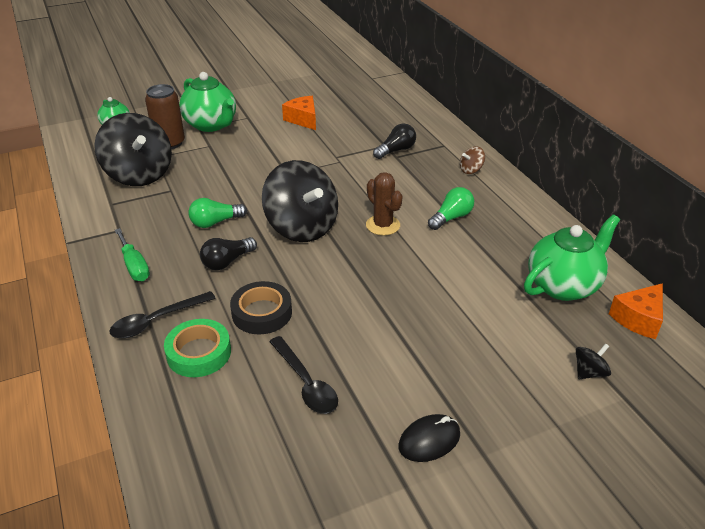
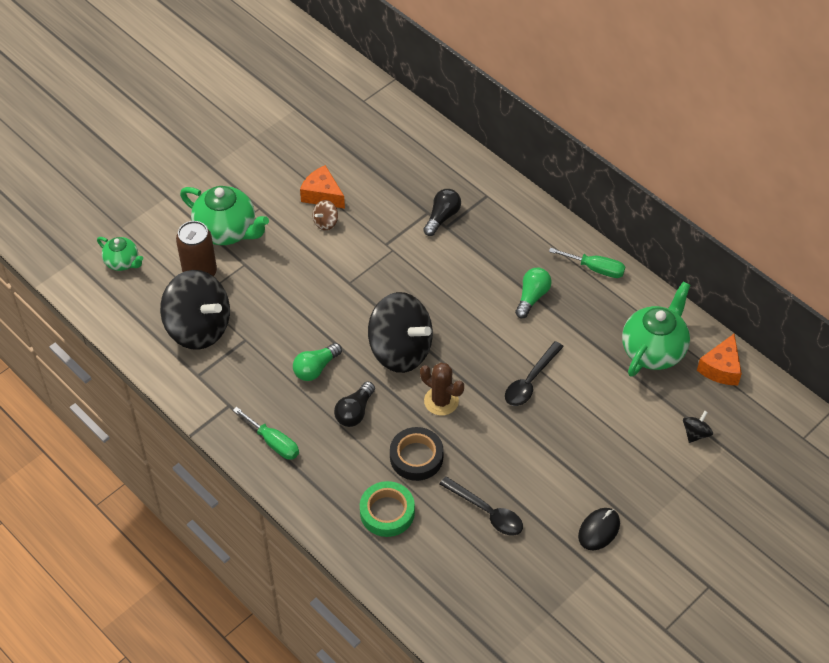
camera: 20 degrees left, 15 degrees up
black spoon [109,291,216,338] -> black spoon moved to [505,341,564,406]
brown cactus [366,172,403,235] -> brown cactus moved to [420,363,464,415]
brown spinning top [460,146,485,174] -> brown spinning top moved to [313,200,338,230]
none -> green screwdriver [549,248,625,278]

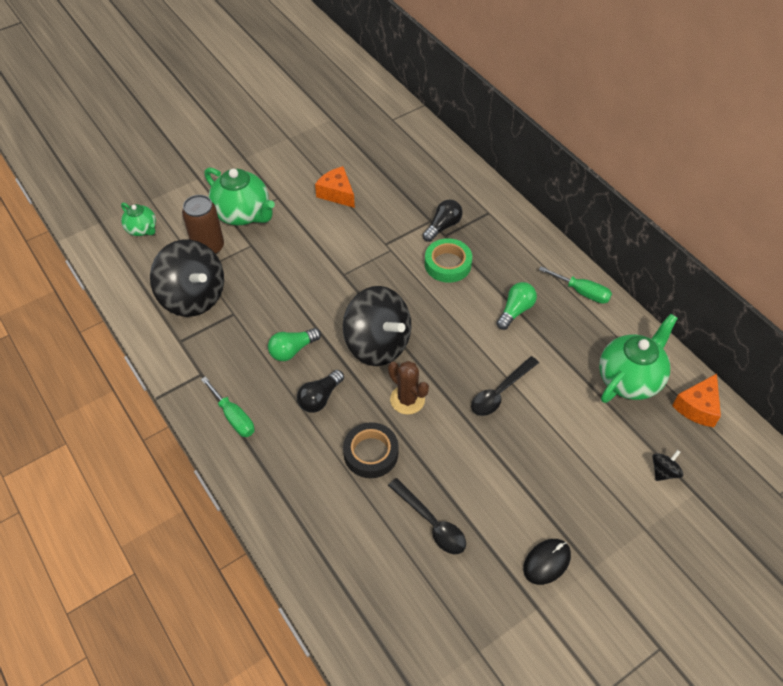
camera: 10 degrees right, 0 degrees up
brown spinning top [313,200,338,230] -> none
green tape [360,481,415,537] -> green tape moved to [425,238,472,283]

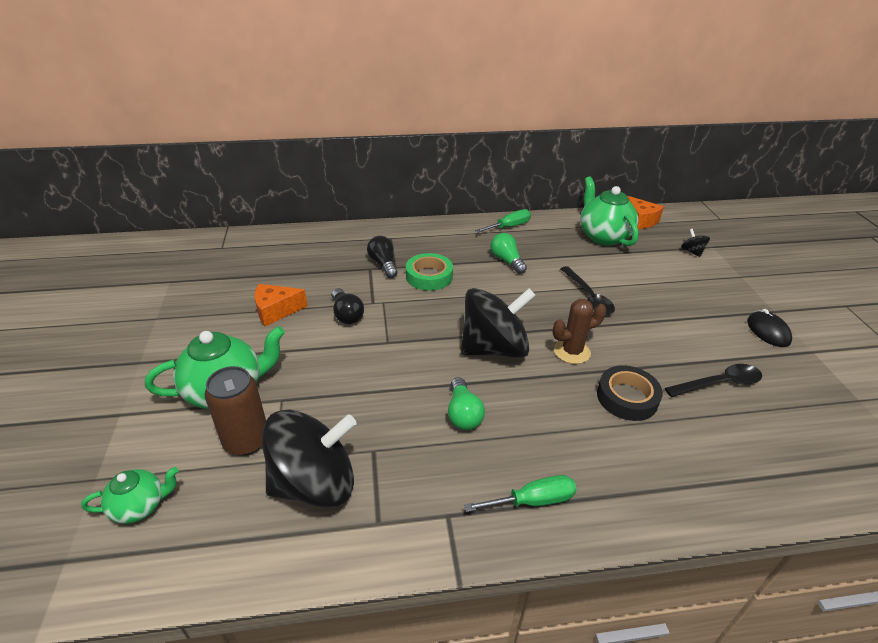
camera: 65 degrees left, 15 degrees down
black light bulb [297,370,344,413] -> black light bulb moved to [331,288,364,324]

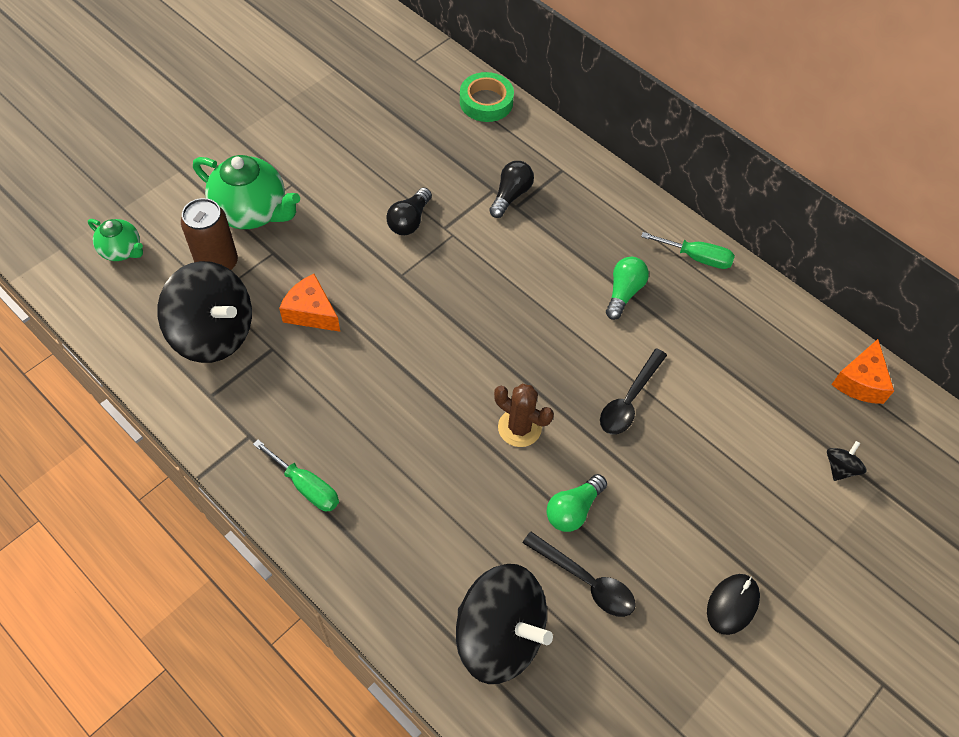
camera: 50 degrees right, 20 degrees up
orange cheese [254,284,307,326] -> orange cheese moved to [279,274,340,332]
green tape [406,253,453,291] -> green tape moved to [460,72,514,122]
green light bulb [448,377,485,430] -> green light bulb moved to [547,474,607,532]
black spinning top [461,288,536,358] -> black spinning top moved to [456,564,553,684]
green teapot [580,176,639,246] -> none
black tape [597,365,663,421] -> none

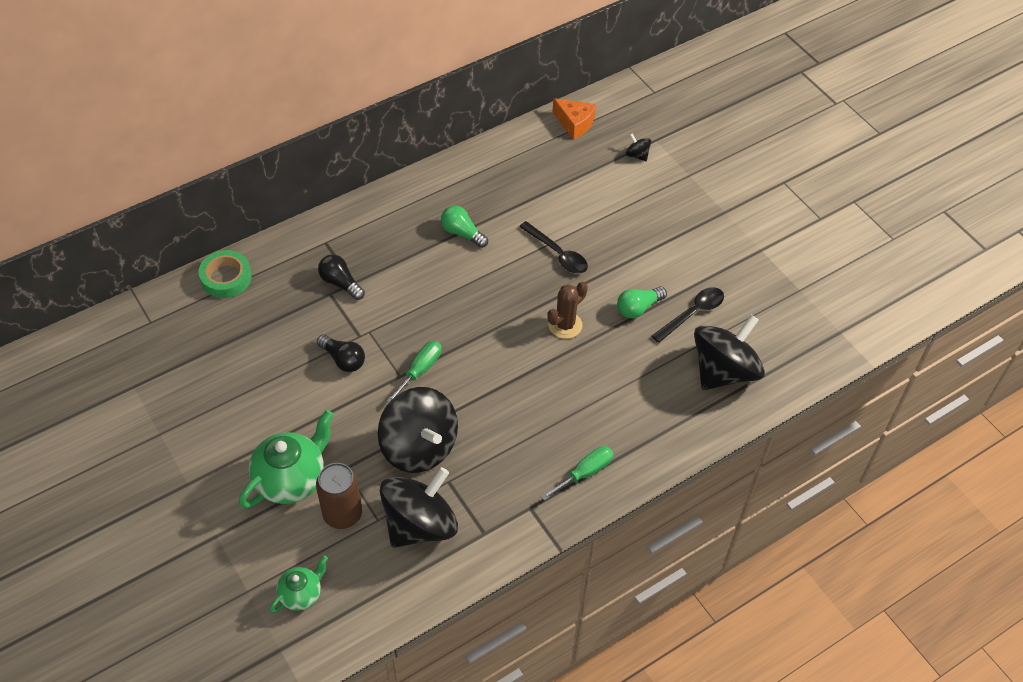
camera: 75 degrees left, 5 degrees down
orange cheese [279,274,340,332] -> black spinning top [378,387,458,473]
green light bulb [547,474,607,532] -> green light bulb turned 90 degrees clockwise [617,287,667,318]
green screwdriver [641,232,735,269] -> green screwdriver moved to [387,341,441,403]
black mouse [707,574,760,635] -> none

